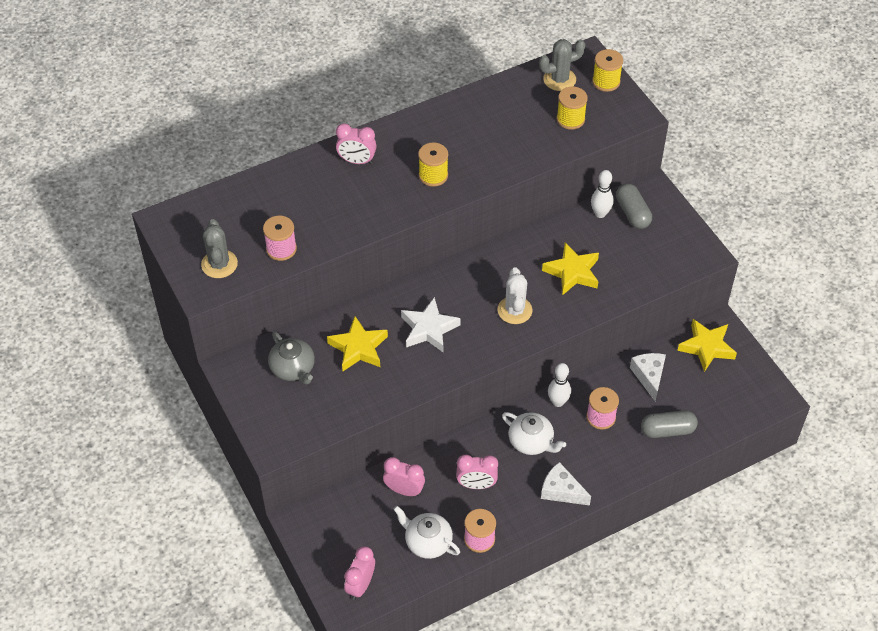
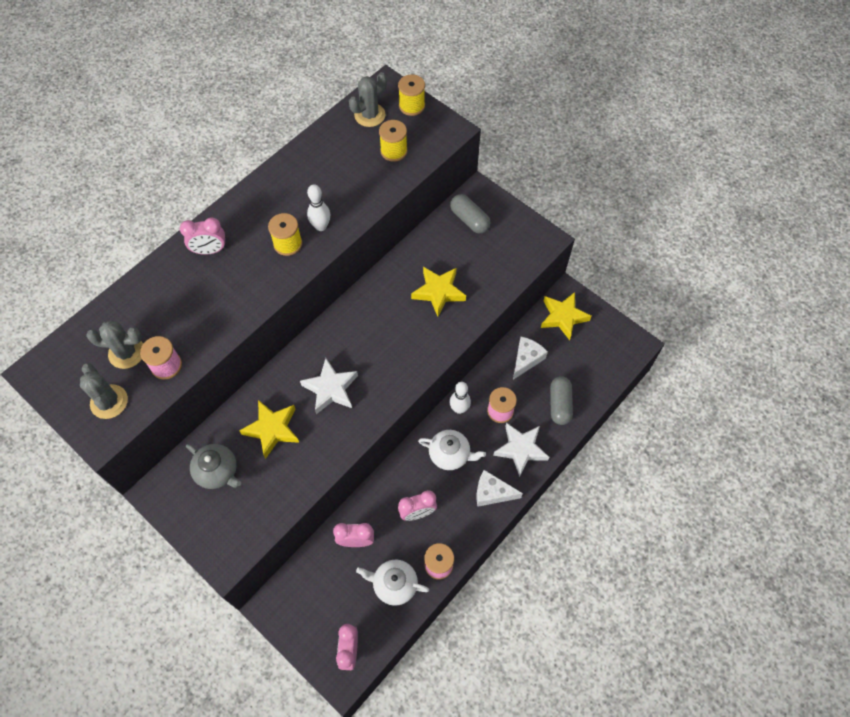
camera: 20 degrees left, 10 degrees up
white cactus [498,267,533,324] -> none
white bowling pin [591,170,614,218] -> white bowling pin moved to [307,184,330,231]
white cheese [630,353,666,401] -> white cheese turned 60 degrees clockwise [513,337,548,380]
grey capsule [641,410,698,438] -> grey capsule turned 60 degrees counterclockwise [550,376,573,425]
none -> grey cactus [86,320,143,369]
none -> white star [493,423,549,477]

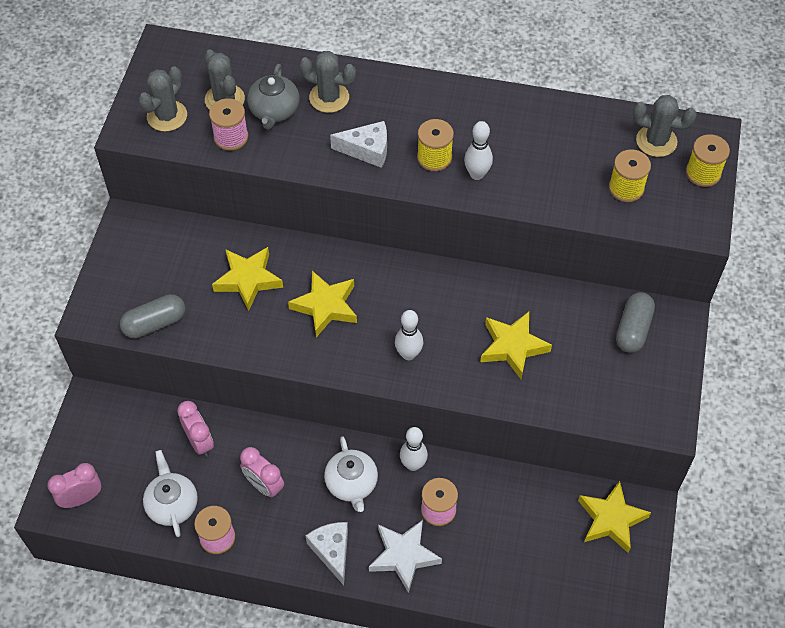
camera: 60 degrees right, 5 degrees down
pink clock [180,218,226,255] -> none
grey teapot [186,444,241,489] -> grey teapot moved to [247,64,300,130]
white star [300,358,358,414] -> yellow star [288,271,357,337]
white cheese [513,337,548,380] -> white cheese moved to [330,121,387,168]
grey capsule [550,376,573,425] -> grey capsule moved to [120,294,186,338]
none -> grey cactus [299,51,356,113]
none -> white bowling pin [395,310,423,360]

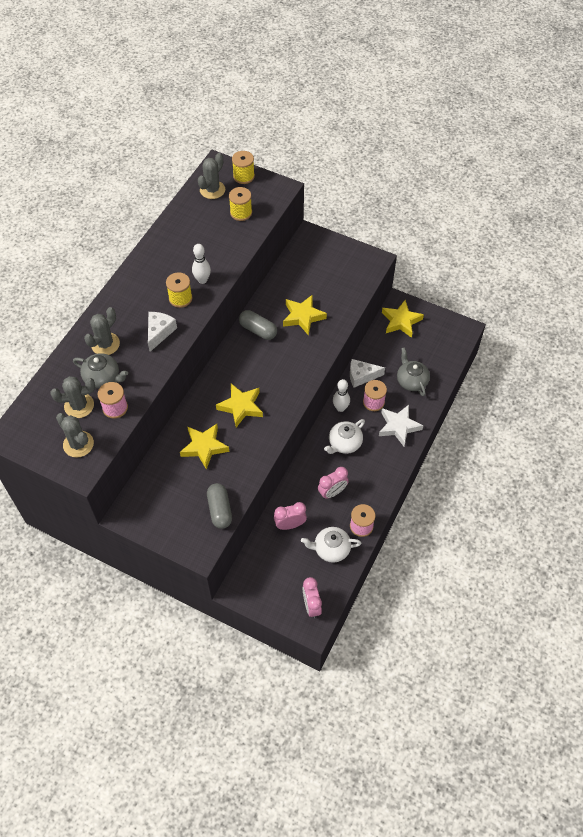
camera: 75 degrees left, 0 degrees up
white cheese [306,522,348,585] -> white cheese moved to [350,359,385,388]
white teapot [324,437,378,512] -> white teapot turned 135 degrees clockwise [324,419,365,454]
white bowling pin [395,310,423,360] -> none
grey capsule [616,292,655,353] -> grey capsule moved to [239,310,277,340]
none -> grey teapot [397,347,430,396]

